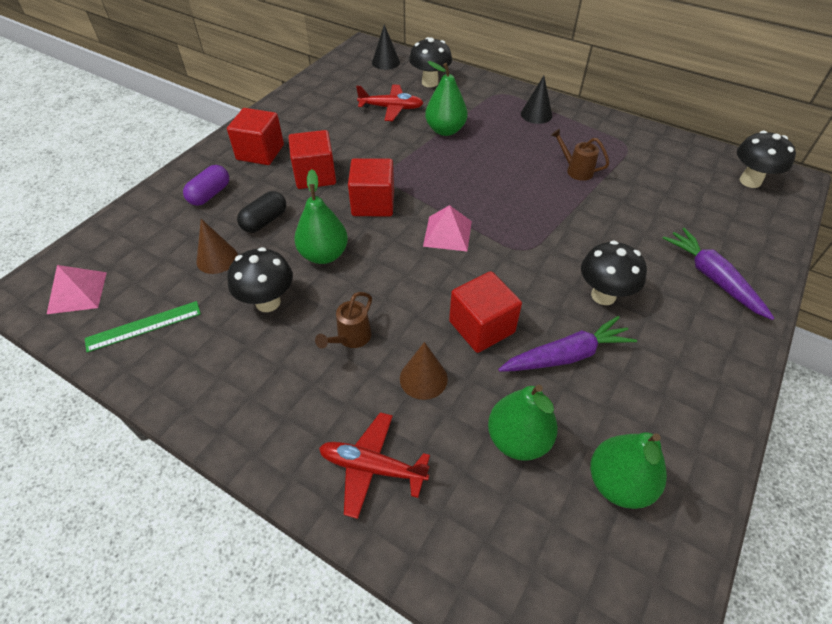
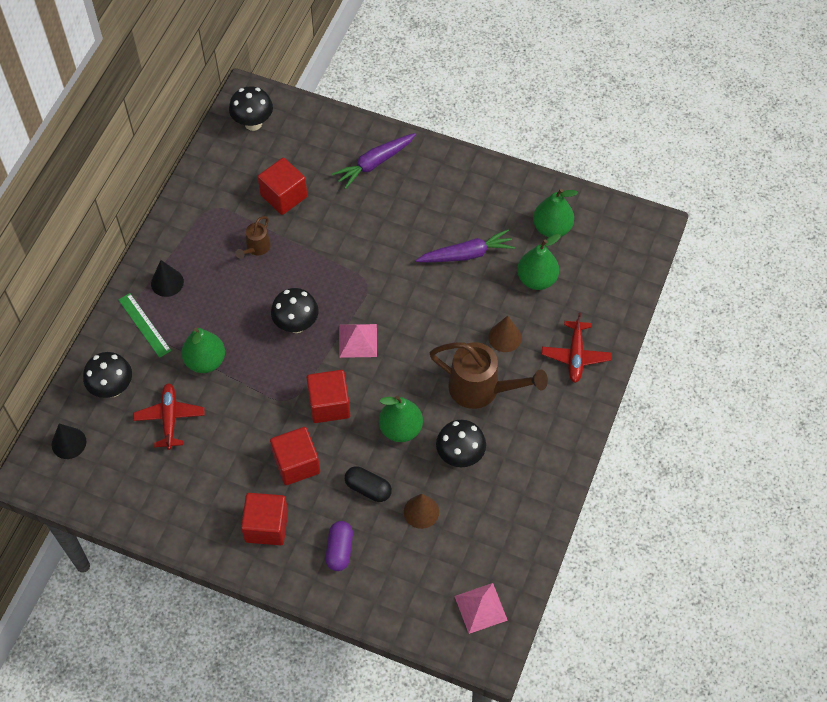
camera: 100 degrees left, 10 degrees up
green ruler [85,301,201,353] -> green ruler moved to [118,293,171,358]
purple capsule [183,165,229,206] -> purple capsule turned 75 degrees clockwise [325,521,353,571]
brown watering can [315,292,372,349] -> brown watering can [430,342,548,409], size x1.97
red cube [449,271,522,353] -> red cube moved to [258,158,307,215]
purple carrot [498,316,637,372] -> purple carrot turned 105 degrees clockwise [416,229,515,262]
black mushroom [581,240,647,305] -> black mushroom moved to [271,288,318,333]

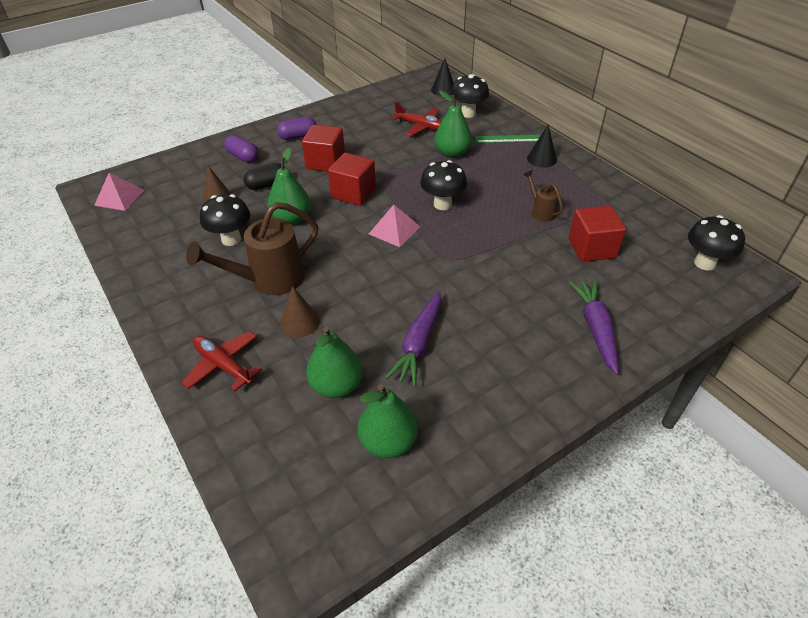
camera: 125 degrees right, 15 degrees down
red cube [241,493,288,545] -> purple capsule [277,117,317,140]

